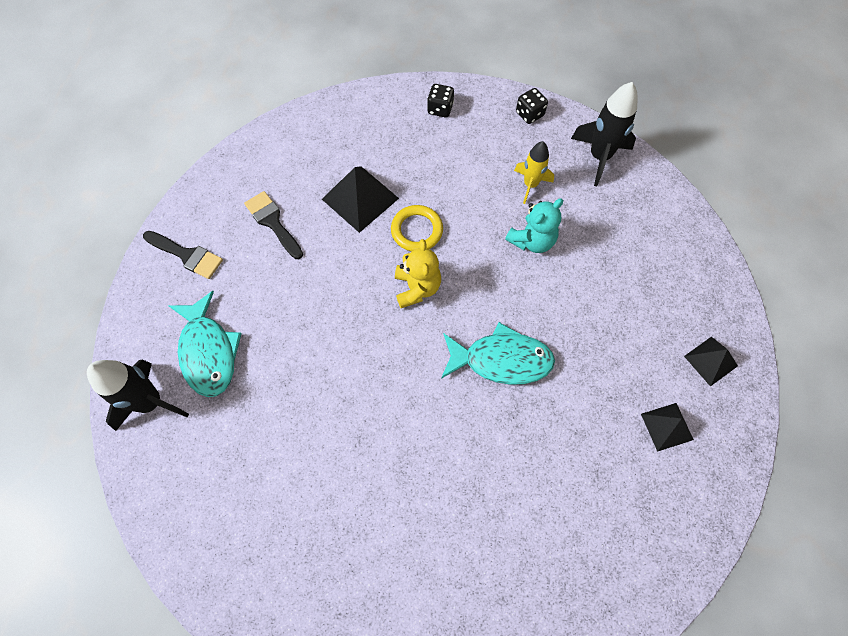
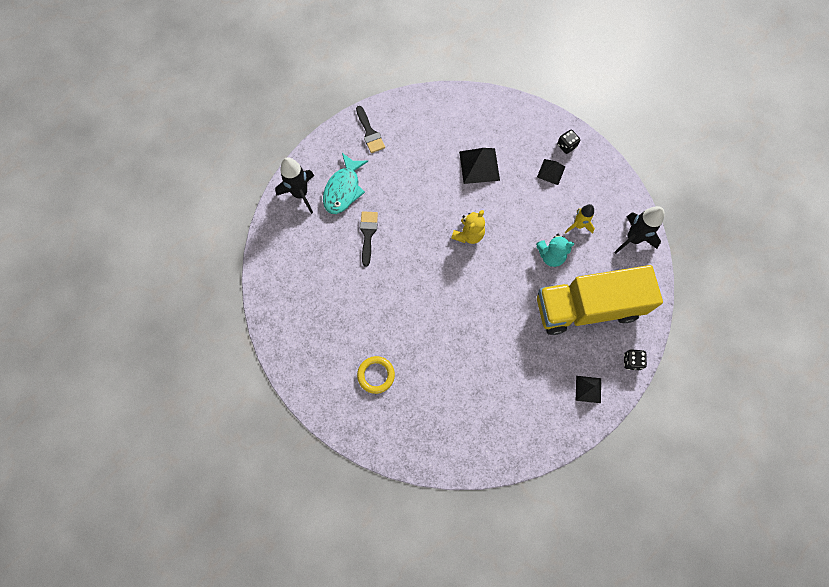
camera: 40 degrees right, 5 degrees up
black brush [244,191,303,259] -> black brush moved to [360,211,378,266]
yellow ring [391,205,443,252] -> yellow ring moved to [357,356,395,394]
turquoise fish [441,322,555,385] -> none
black dice [516,88,548,124] -> black dice moved to [624,349,647,370]
black pyramid [641,403,694,452] -> black pyramid moved to [537,159,565,185]
none -> yellow truck [537,265,663,335]

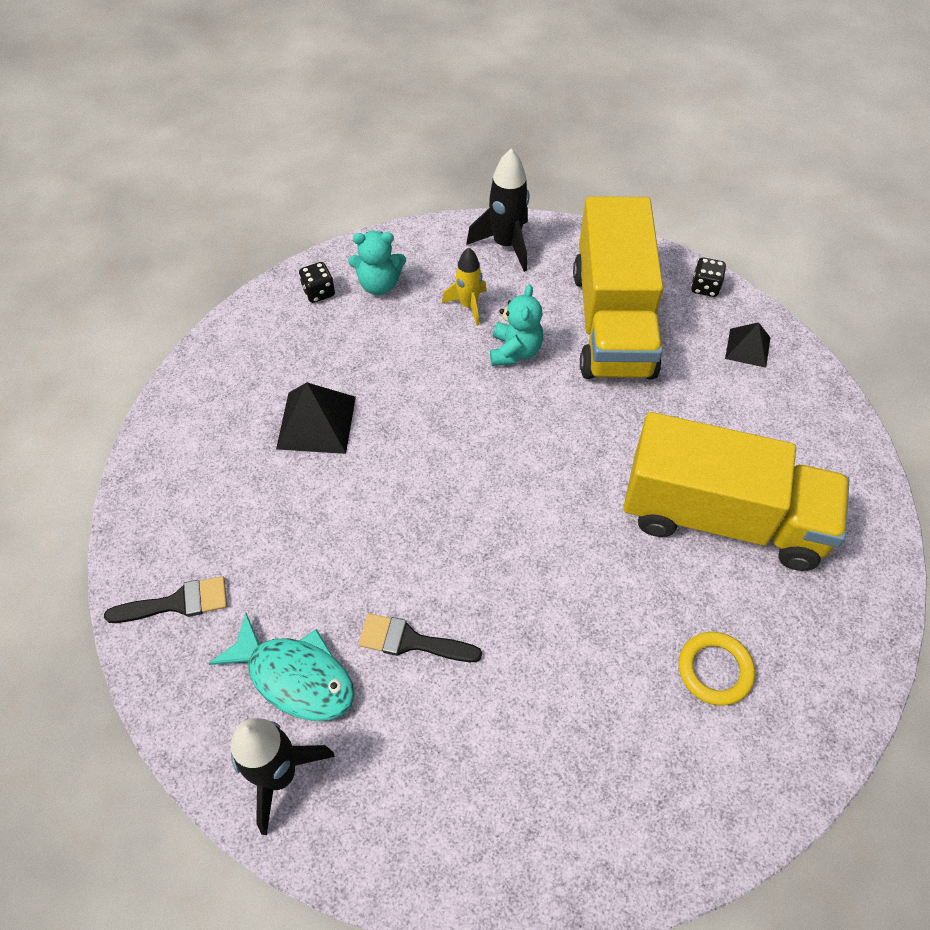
camera: 80 degrees left, 15 degrees down
yellow teddy bear [451,210,485,244] -> none
black pyramid [537,159,565,185] -> none
none -> turquoise teddy bear [348,231,406,295]
none -> yellow truck [623,412,850,571]

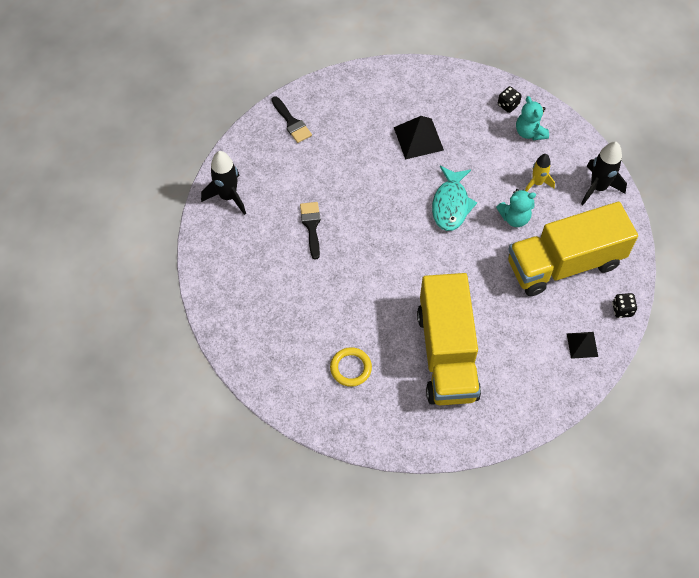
camera: 70 degrees right, 5 degrees up
turquoise fish [208,613,354,721] -> turquoise fish moved to [432,166,477,231]

